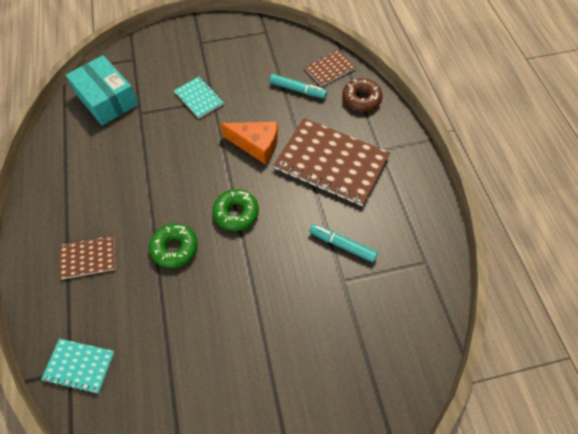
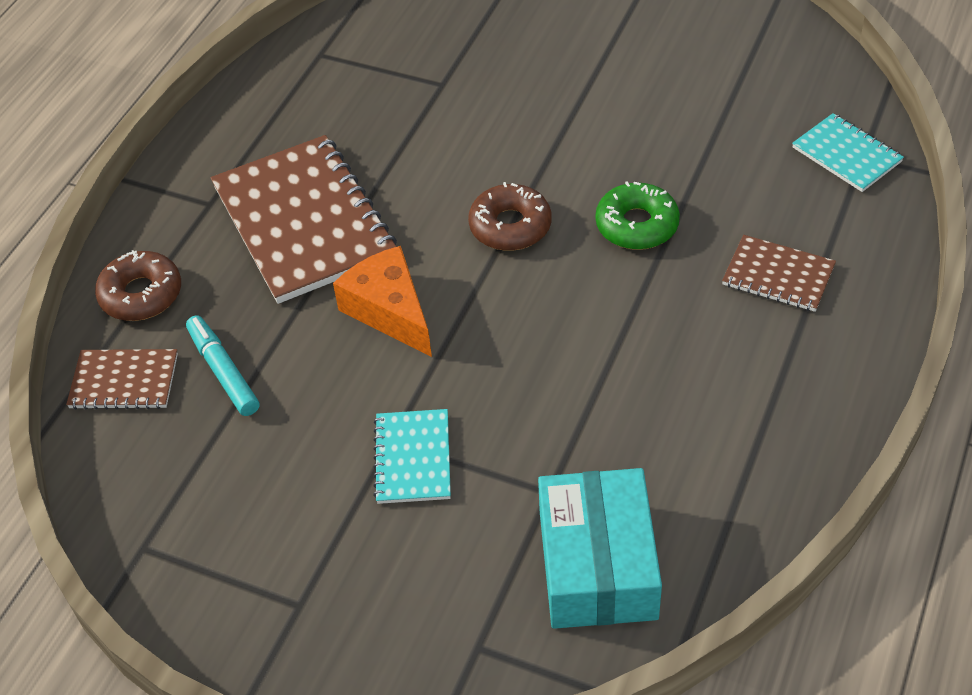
camera: 140 degrees left, 10 degrees down
green donut [213,189,259,231] -> brown donut [468,182,552,251]
turquoise marker [309,224,378,262] -> none

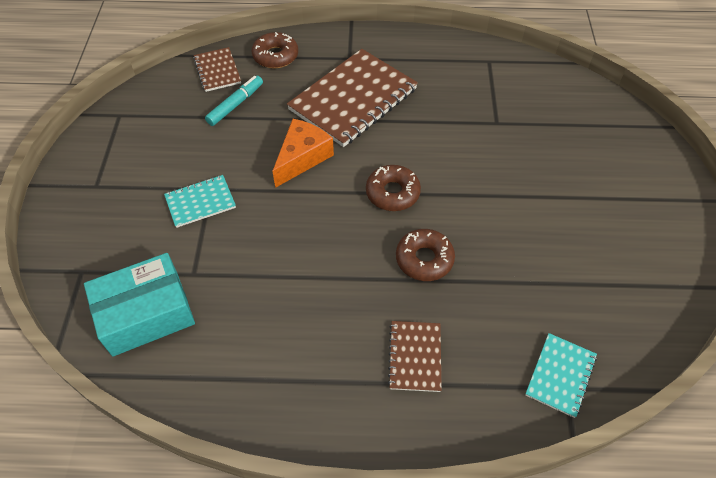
camera: 65 degrees right, 5 degrees up
green donut [595,181,680,250] -> brown donut [396,229,455,281]

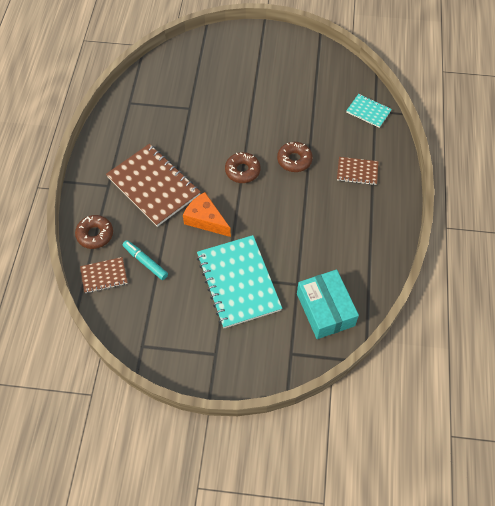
camera: 85 degrees left, 5 degrees up
turquoise notebook [164,175,236,228] -> turquoise notebook [197,235,282,328], size x2.01

